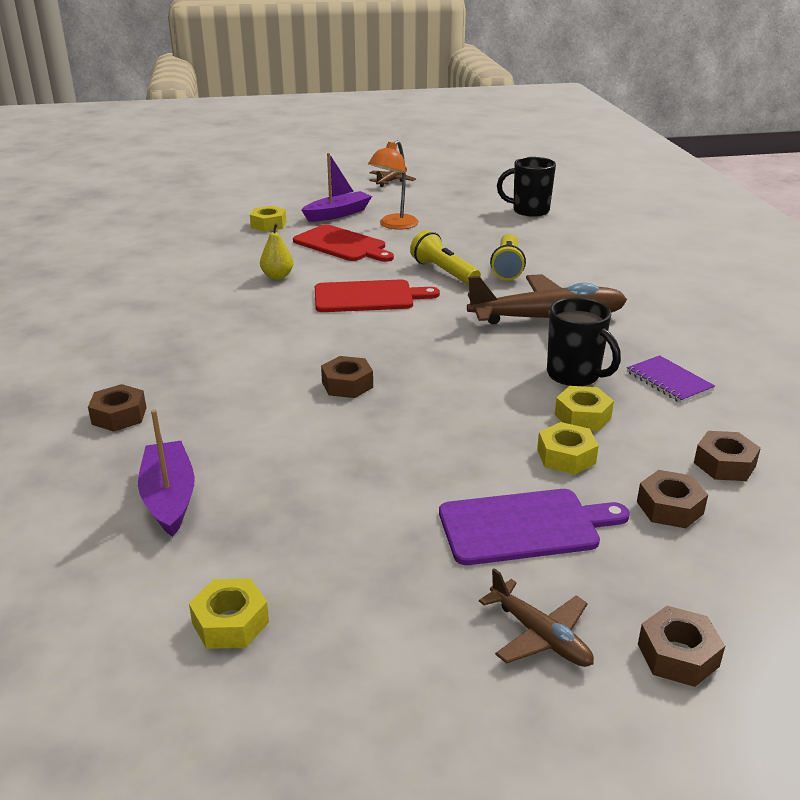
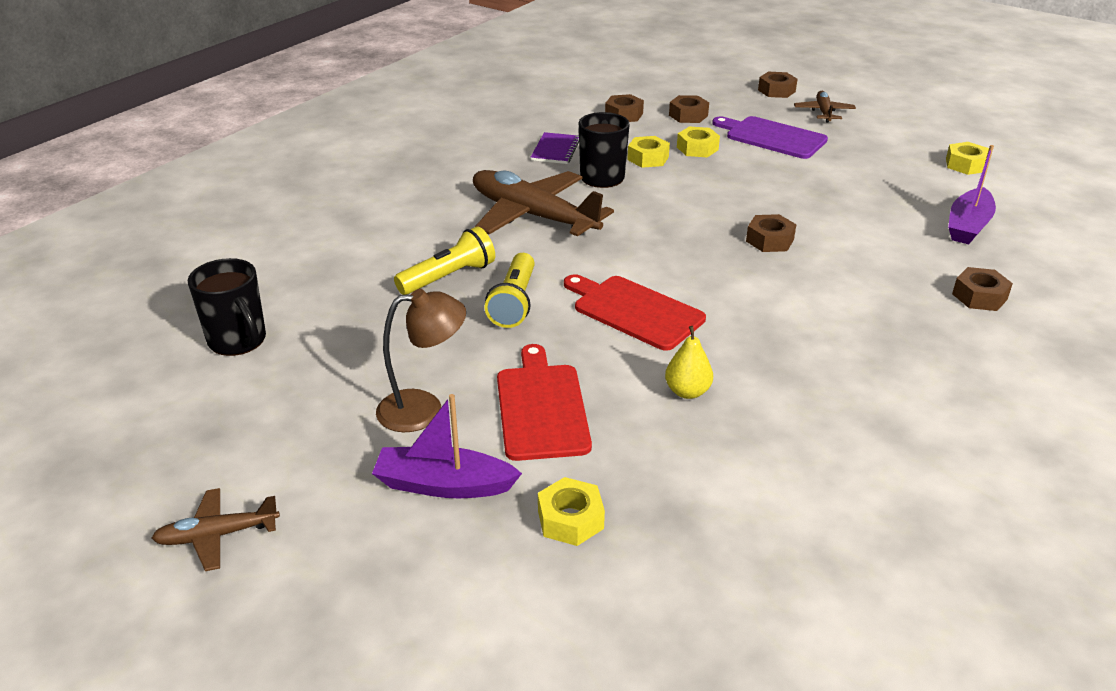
camera: 135 degrees left, 5 degrees up
orange lamp [368,140,419,230] -> brown lamp [376,289,466,432]

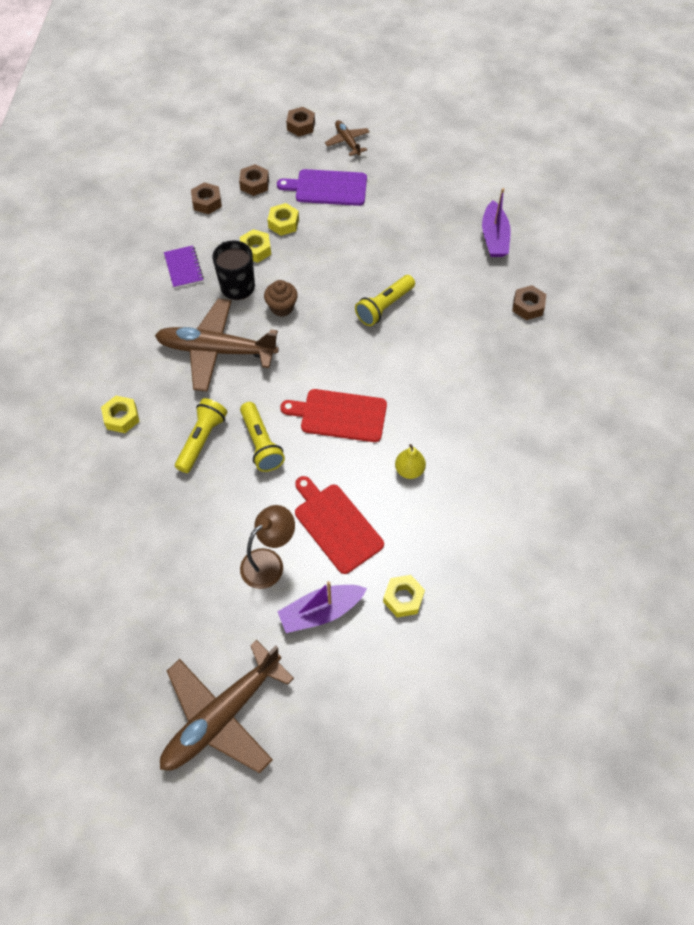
camera: 30 degrees left, 25 degrees up
brown plane [152,488,280,571] -> brown plane [160,640,294,773], size x2.03
black mug [188,258,266,356] -> none
brown nut [746,214,796,252] -> yellow flashlight [355,275,415,326]
yellow nut [946,142,991,175] -> yellow nut moved to [101,396,140,433]
none -> brown cupcake [264,280,298,317]

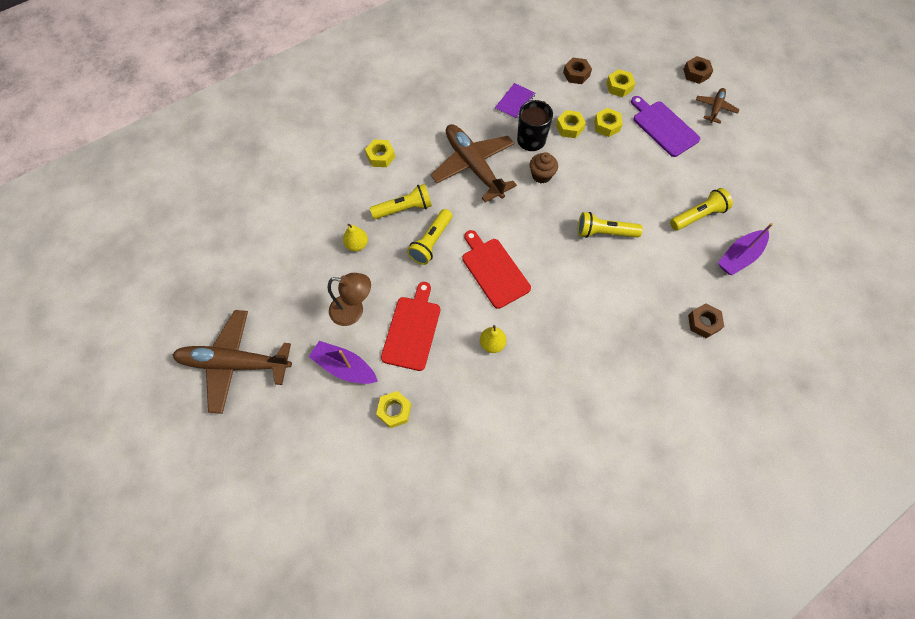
camera: 50 degrees right, 5 degrees up
brown nut [239,164,269,196] -> yellow nut [606,69,635,97]
none -> yellow pear [343,224,368,251]
none -> yellow flashlight [670,188,733,230]

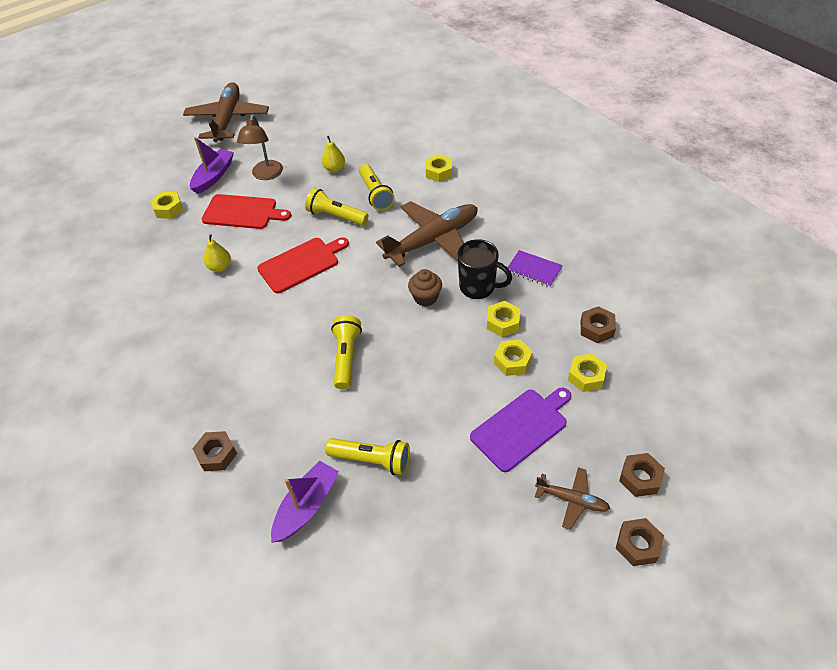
camera: 90 degrees right, 15 degrees down
yellow flashlight [670,188,733,230] -> yellow flashlight turned 45 degrees counterclockwise [325,438,410,475]
purple boat [718,223,773,275] -> purple boat turned 75 degrees clockwise [271,461,339,543]
none -> brown nut [616,518,664,566]

